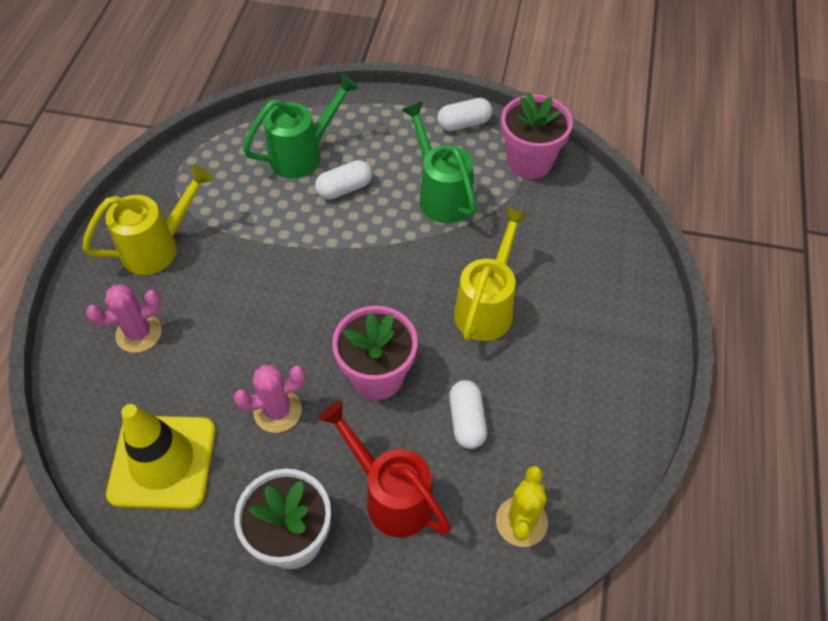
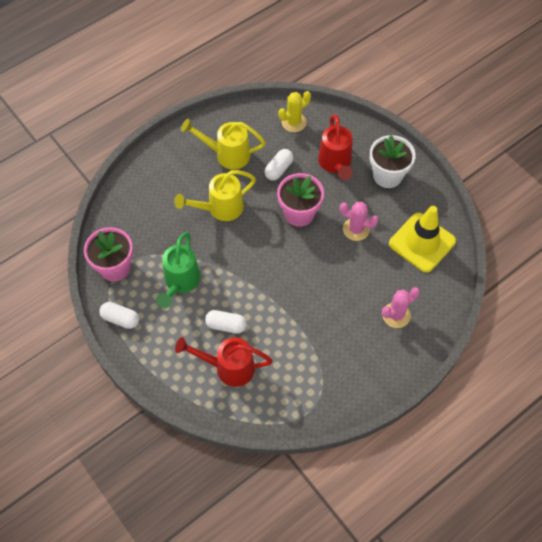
camera: 140 degrees left, 5 degrees up
yellow watering can [82,165,213,275] -> yellow watering can moved to [181,119,266,169]
pink cactus [86,284,162,353] -> pink cactus turned 45 degrees counterclockwise [382,287,420,328]
green watering can [243,74,359,179] -> red watering can [175,337,273,387]

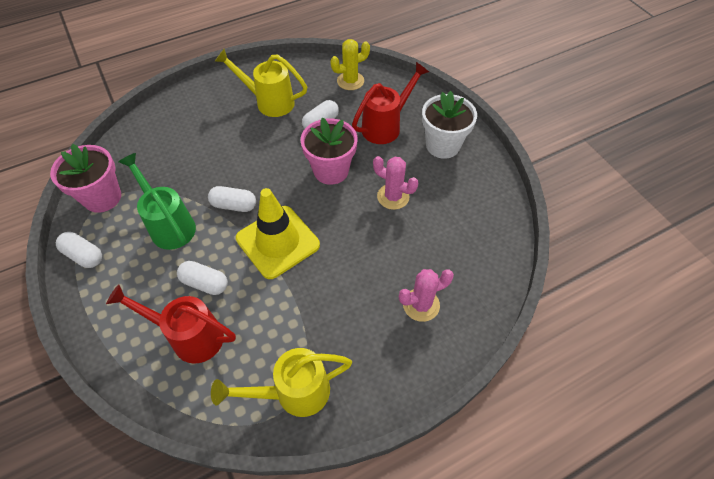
camera: 10 degrees right, 5 degrees down
green watering can [156,232,201,308] -> green watering can turned 120 degrees clockwise [118,153,196,250]
yellow watering can [174,170,256,221] -> yellow watering can moved to [211,348,352,417]
red watering can [318,114,353,180] -> red watering can turned 135 degrees counterclockwise [352,62,429,144]
yellow traffic cone [389,206,456,273] -> yellow traffic cone moved to [236,188,320,279]
none -> white capsule [208,186,256,212]

